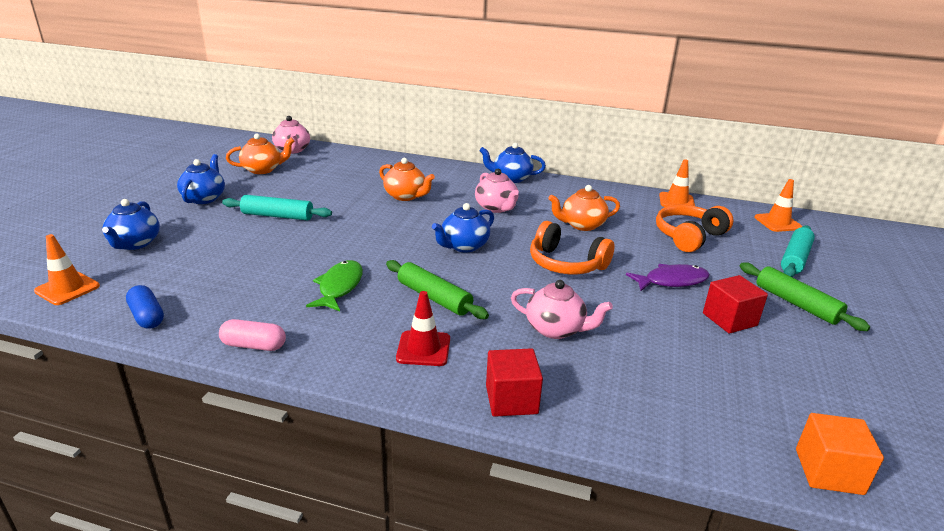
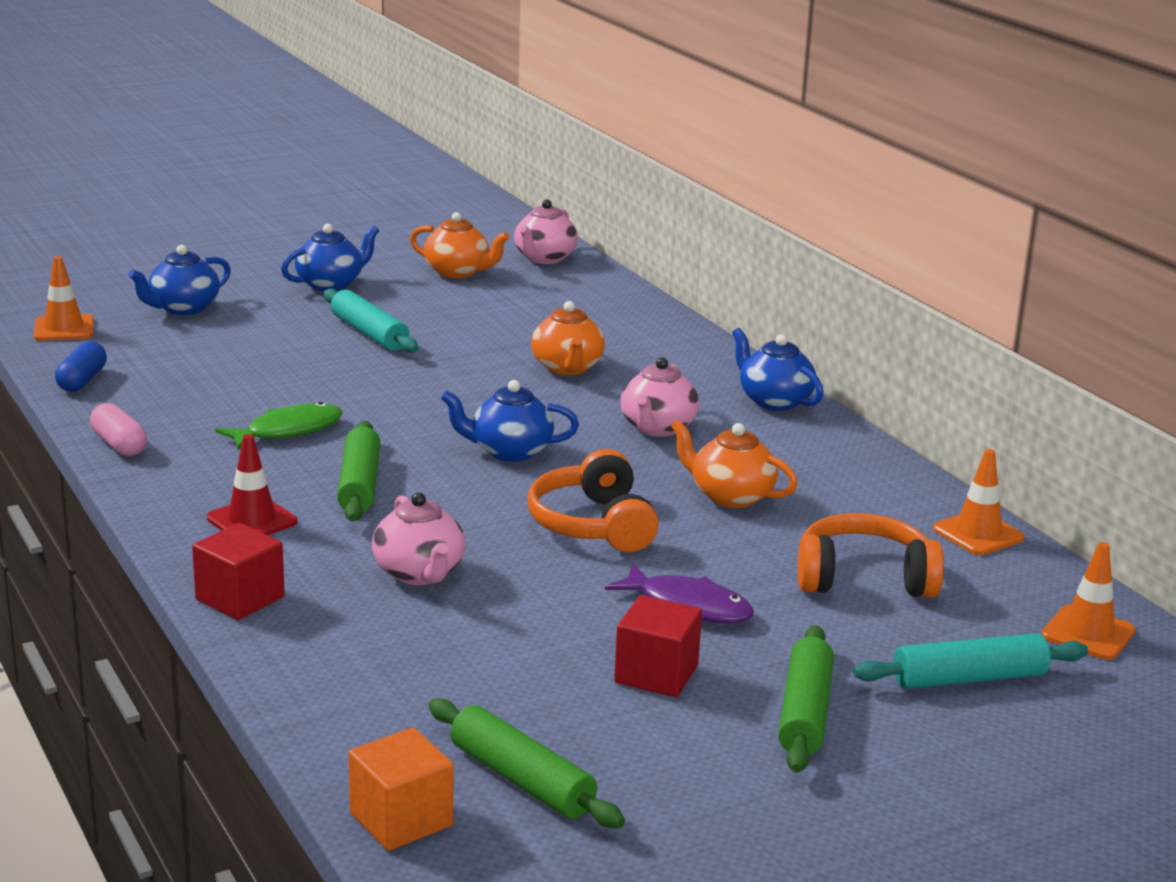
camera: 45 degrees right, 5 degrees down
none -> green rolling pin [428,698,625,828]

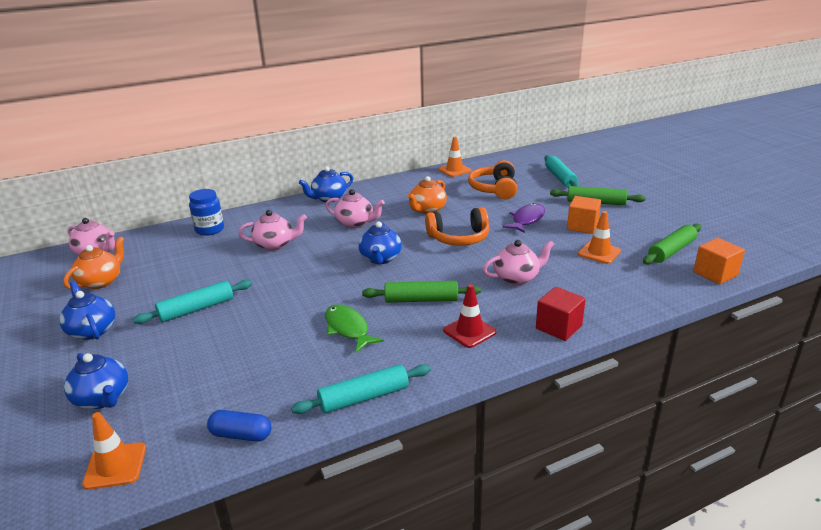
camera: 85 degrees left, 5 degrees up
pink capsule [90,403,147,456] -> turquoise rolling pin [291,364,431,414]
orange teapot [531,301,605,375] -> pink teapot [238,210,307,251]
red cube [614,595,702,697] -> orange cube [567,196,601,234]
orange traffic cone [1041,542,1135,660] -> orange traffic cone moved to [578,211,621,264]
none -> blue jar [189,189,224,236]

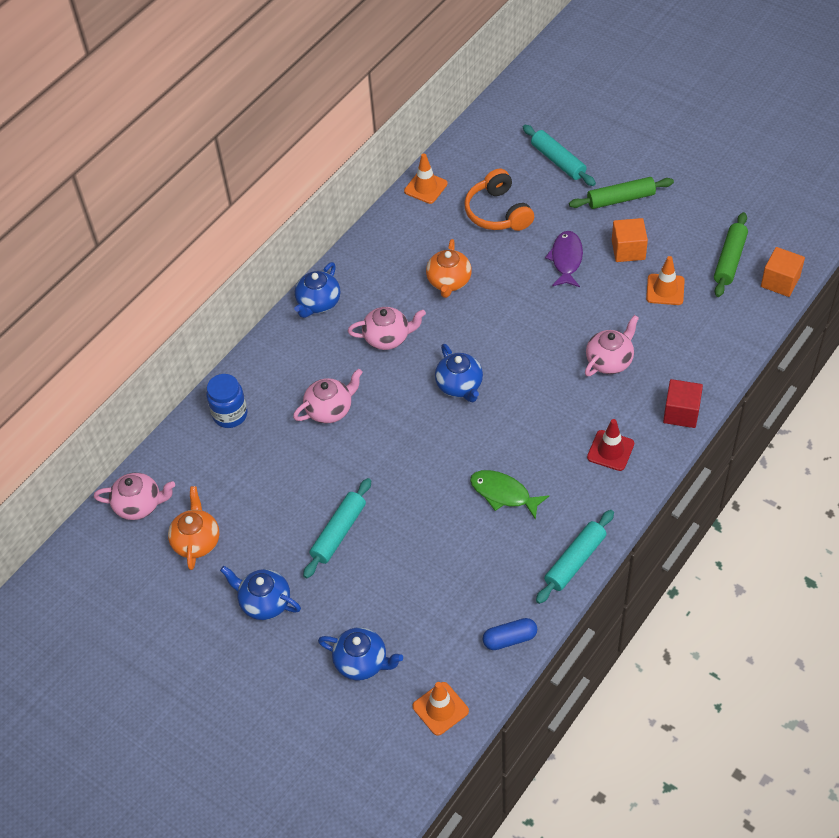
camera: 25 degrees left, 25 degrees up
green rolling pin [362,281,481,303] -> none
orange headphones [425,207,490,246] -> none

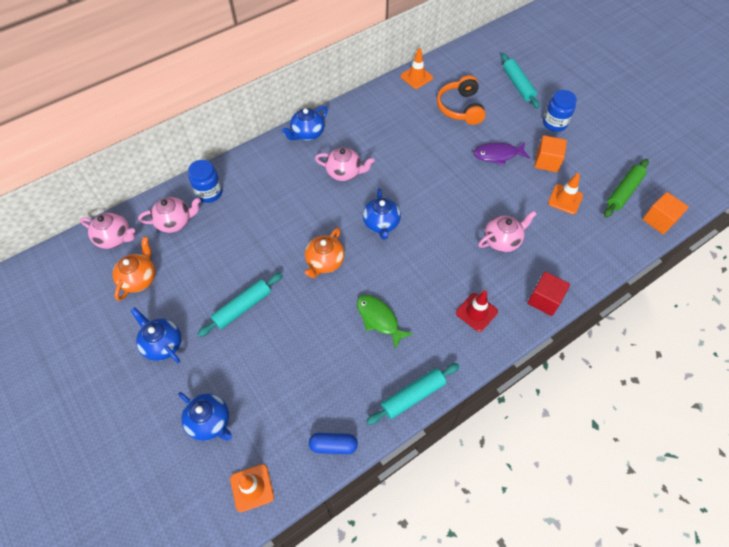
camera: 15 degrees right, 5 degrees up
pink teapot [293,369,363,424] -> pink teapot moved to [138,197,201,233]
orange teapot [426,239,472,298] -> orange teapot moved to [305,228,345,278]
purple fish [545,231,583,287] -> purple fish turned 120 degrees counterclockwise [473,142,530,166]
green rolling pin [569,177,674,209] -> blue jar [543,90,577,132]

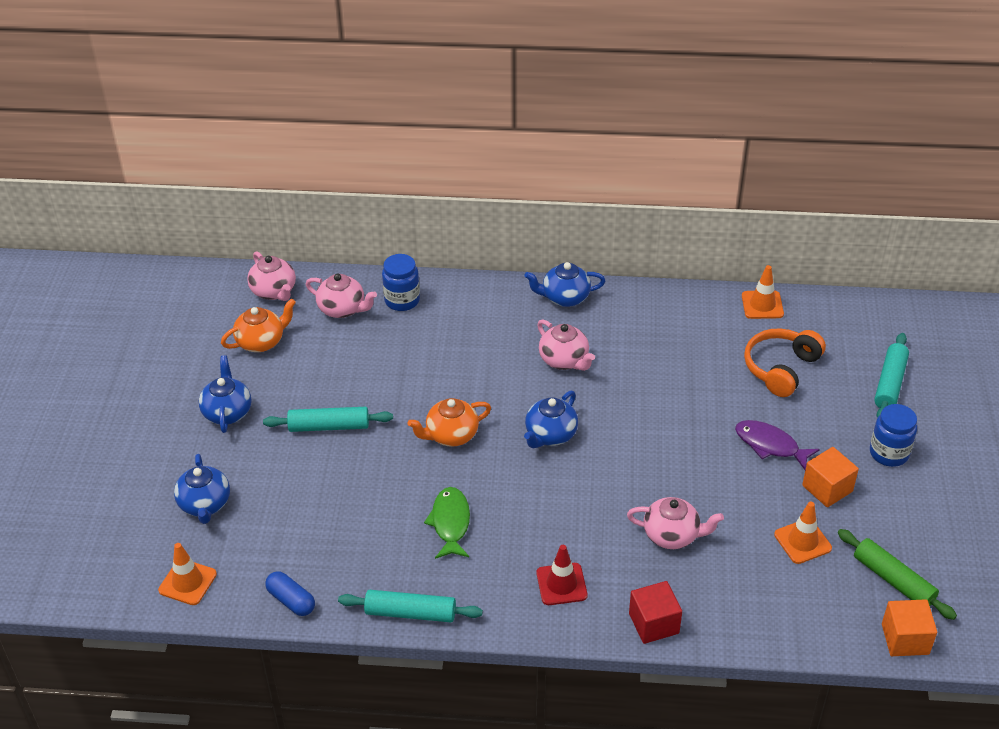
camera: 40 degrees right, 15 degrees down
green rolling pin [604,159,649,217] -> green rolling pin turned 60 degrees clockwise [838,529,957,620]

